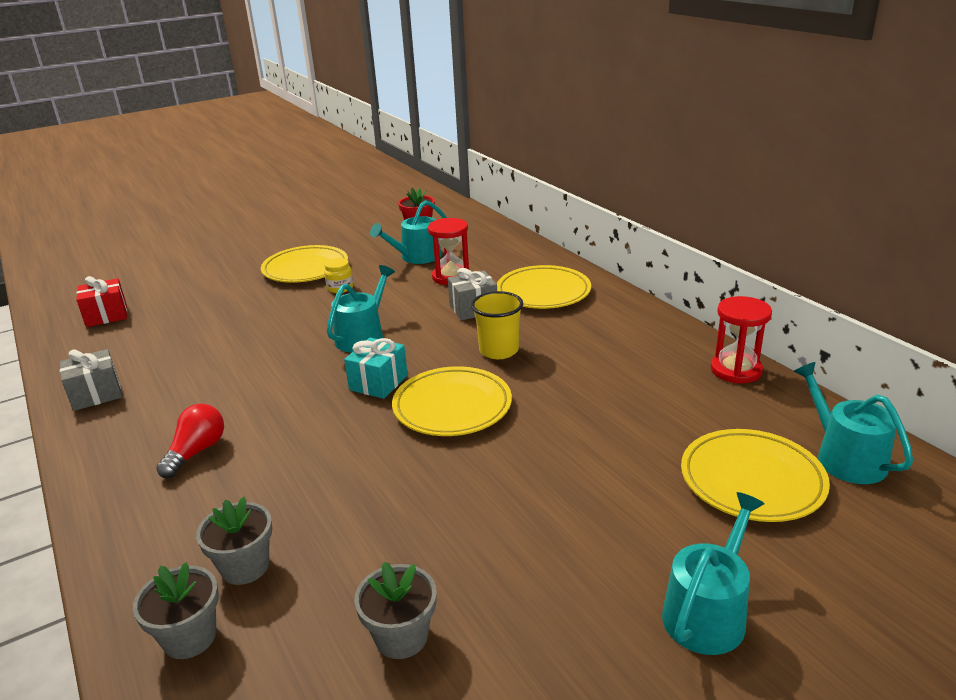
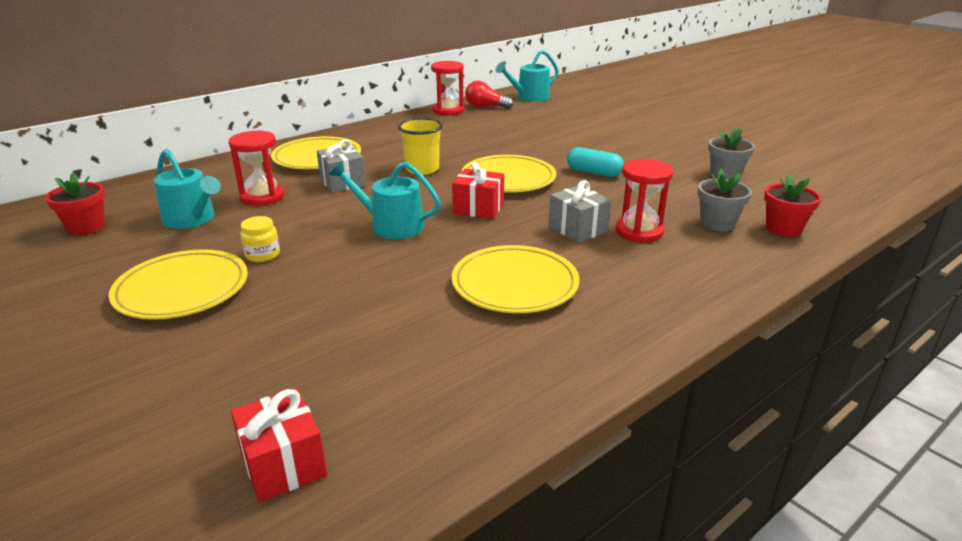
camera: 100 degrees left, 0 degrees up
grey gift [60,349,122,411] -> grey gift moved to [549,180,611,243]
grey flower pot [133,562,219,659] -> red flower pot [764,174,821,237]
red light bulb [156,404,224,478] -> red light bulb moved to [465,81,514,109]
turquoise gift [344,338,408,399] -> red gift [452,162,504,219]
turquoise watering can [662,492,765,655] -> none
yellow plate [681,429,830,522] -> yellow plate moved to [452,245,579,313]
none -> turquoise capsule [567,147,624,177]
none -> red hourglass [615,159,674,242]

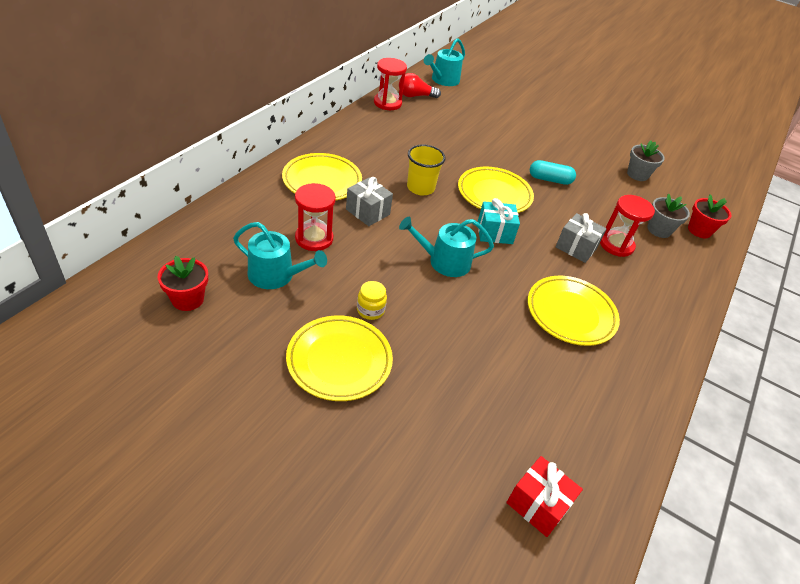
camera: 25 degrees left, 15 degrees up
red gift [452,162,504,219] -> turquoise gift [478,198,520,244]

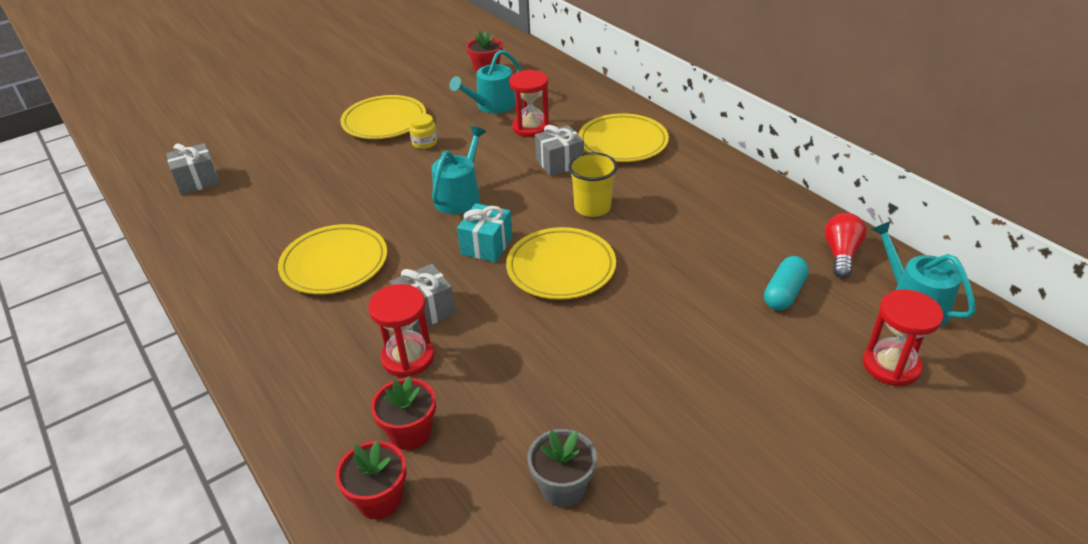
camera: 120 degrees right, 5 degrees down
red hourglass [374,58,407,110] -> red hourglass moved to [863,290,943,386]
red gift [506,456,583,537] -> grey gift [166,143,220,195]
turquoise capsule [530,160,576,185] -> turquoise capsule moved to [764,256,809,311]
grey flower pot [647,193,690,238] -> red flower pot [371,376,436,450]

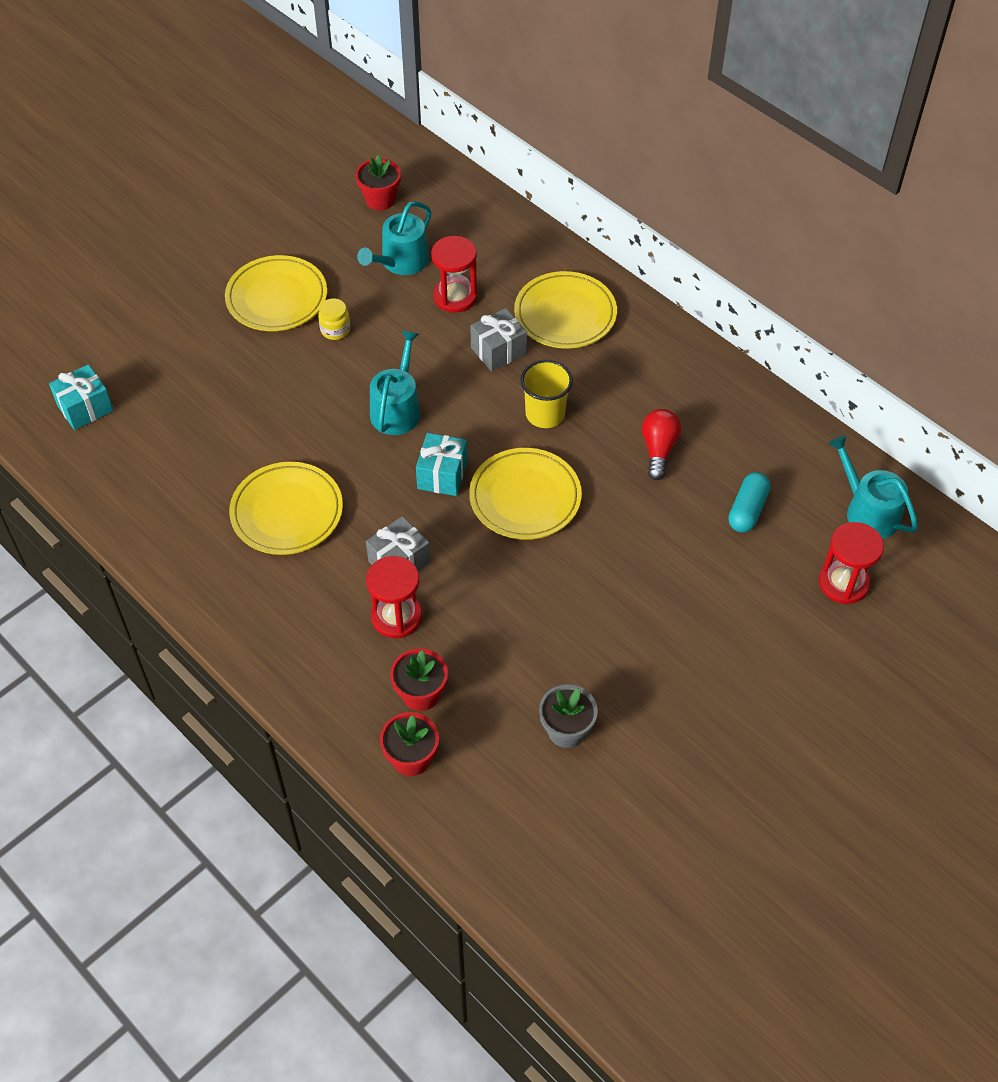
camera: 10 degrees left, 15 degrees up
grey gift [166,143,220,195] -> turquoise gift [49,364,114,430]
red light bulb [825,213,866,278] -> red light bulb moved to [642,409,681,480]

